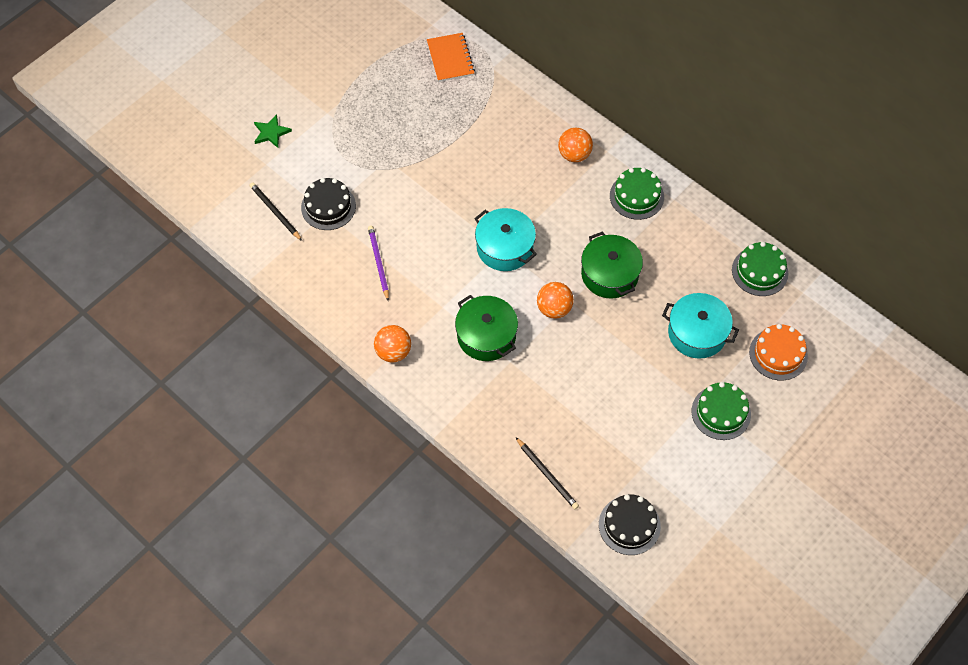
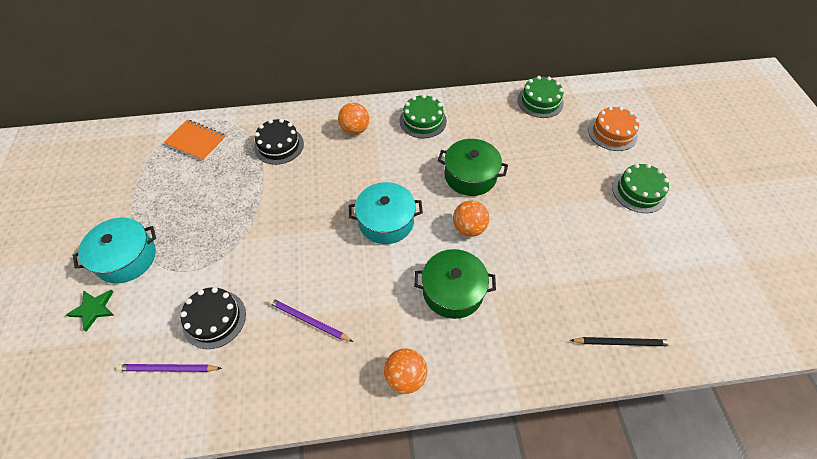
camera: 50 degrees left, 5 degrees down
black pencil [250,182,302,241] -> purple pencil [116,364,222,372]
black cake [599,494,661,555] -> black cake moved to [254,119,304,165]
turquoise pot [662,293,739,359] -> turquoise pot moved to [73,218,156,283]

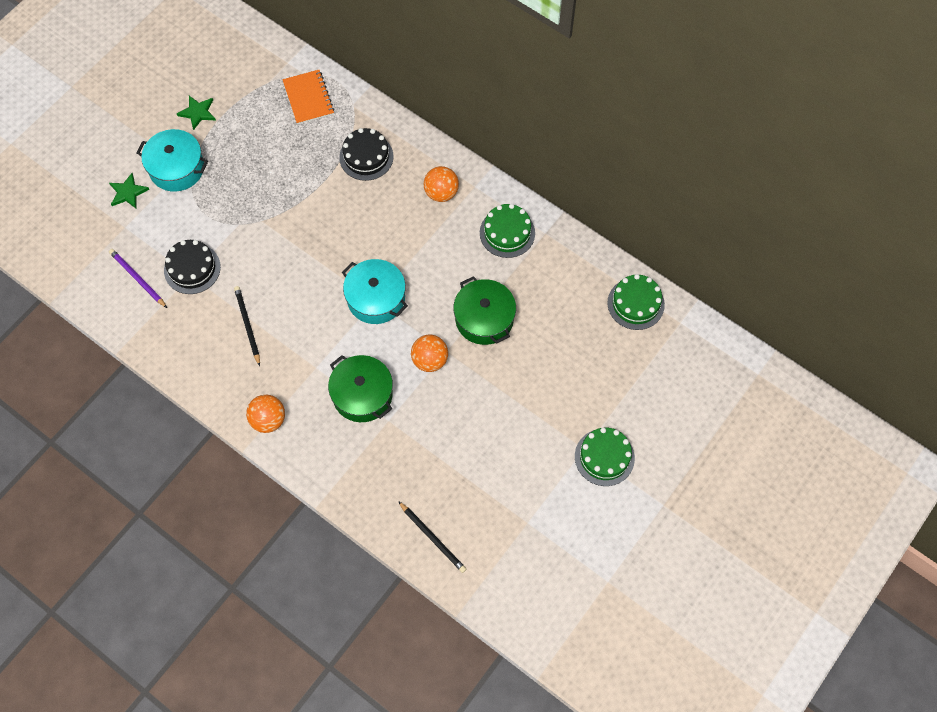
camera: 45 degrees right, 10 degrees up
purple pencil [268,298,353,342] -> black pencil [234,286,260,366]
orange cake [588,106,639,151] -> none
none -> green star [177,96,216,130]

